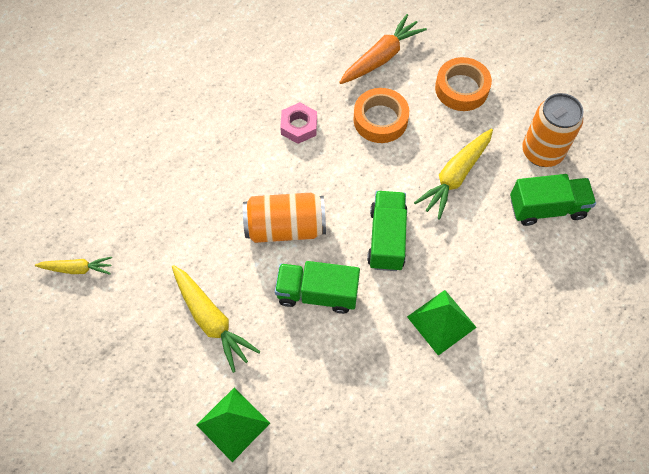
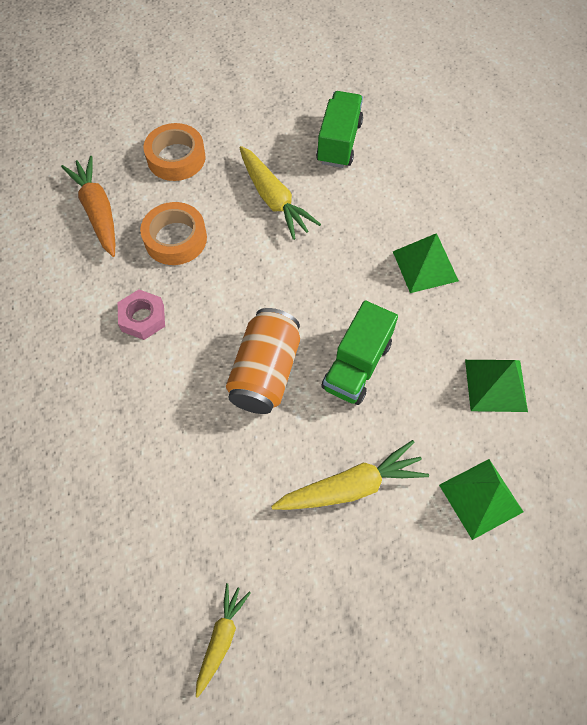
camera: 70 degrees left, 0 degrees up
green truck [367,191,407,271] -> none
orange can [522,93,583,167] -> none
none -> green pyramid [465,360,528,412]

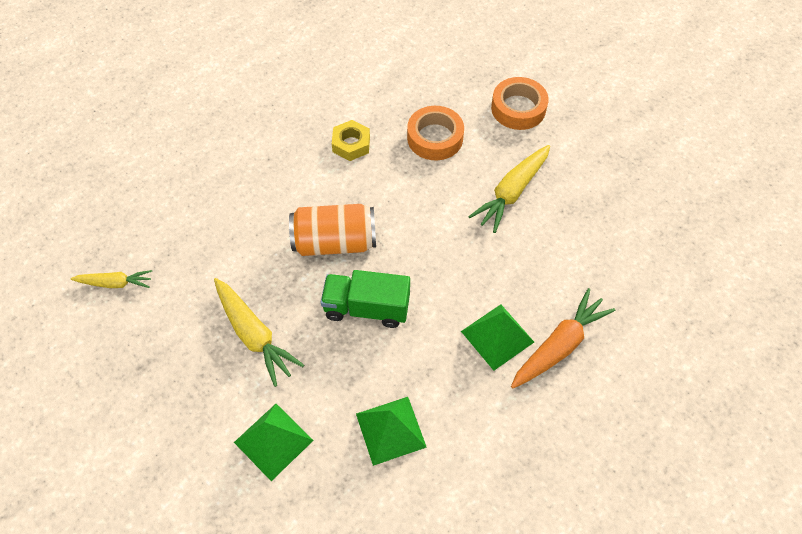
camera: 70 degrees right, 5 degrees down
orange carrot [61,156,115,257] -> orange carrot moved to [511,288,616,389]
pink nut [118,289,165,340] -> yellow nut [332,120,370,161]
green truck [316,91,363,168] -> none

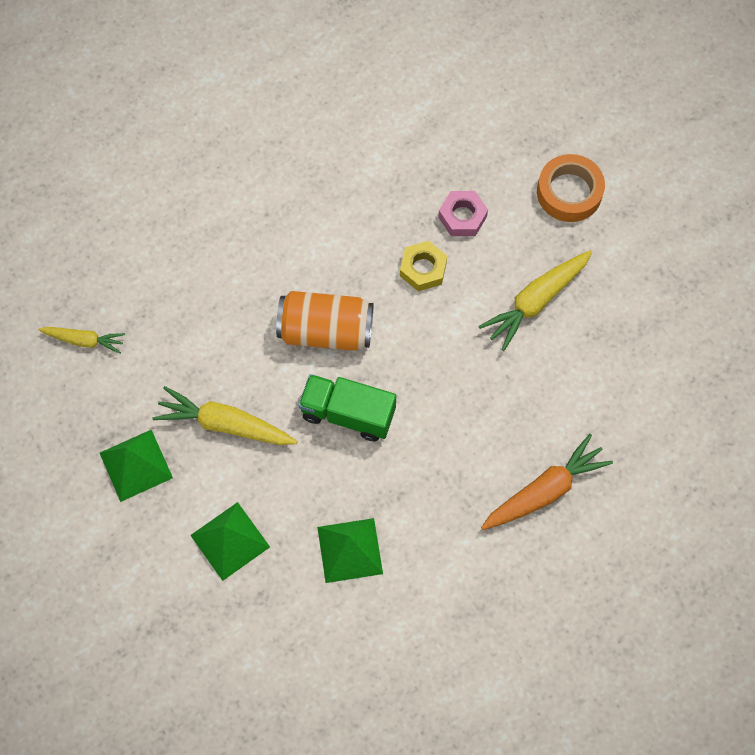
camera: 10 degrees right, 10 degrees up
yellow carrot [214,278,304,387] -> yellow carrot turned 135 degrees clockwise [153,386,297,445]
yellow nut [332,120,370,161] -> yellow nut moved to [400,241,447,291]
orange tape [407,106,464,160] -> pink nut [438,191,488,236]
green pyramid [461,305,534,371] -> green pyramid moved to [100,430,173,502]

